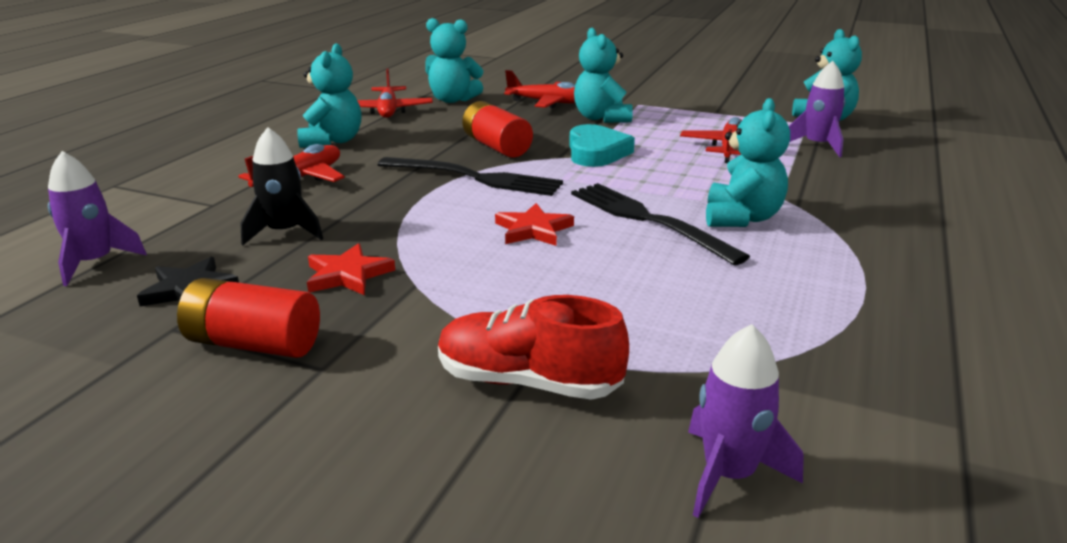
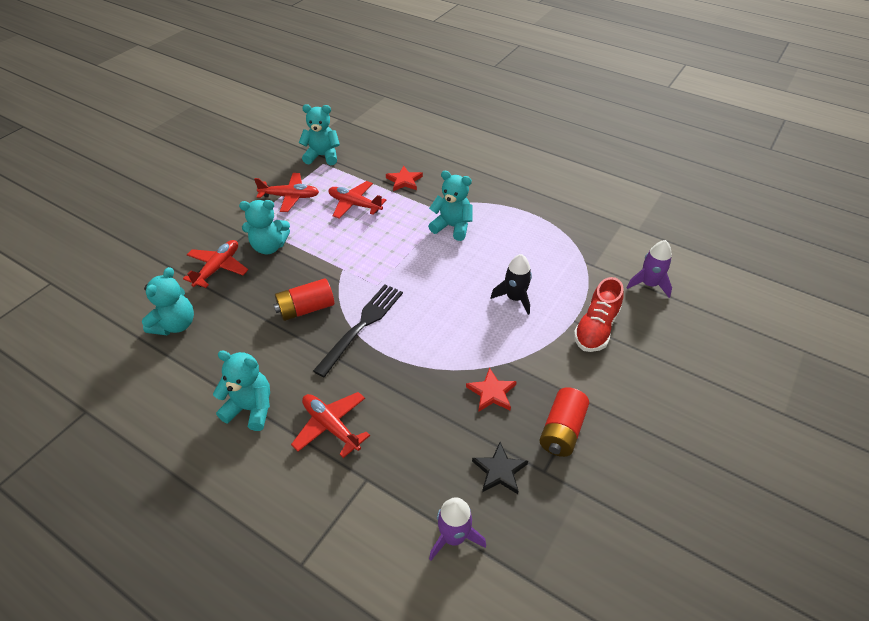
camera: 80 degrees left, 20 degrees up
black rocket [240,127,323,245] -> black rocket moved to [491,254,532,315]
red plane [357,68,433,118] -> red plane moved to [254,173,319,212]
red star [495,203,574,246] -> red star moved to [386,166,423,191]
turquoise heart [569,124,635,167] -> none
black fork [571,183,750,265] -> none
purple rocket [789,61,846,157] -> none

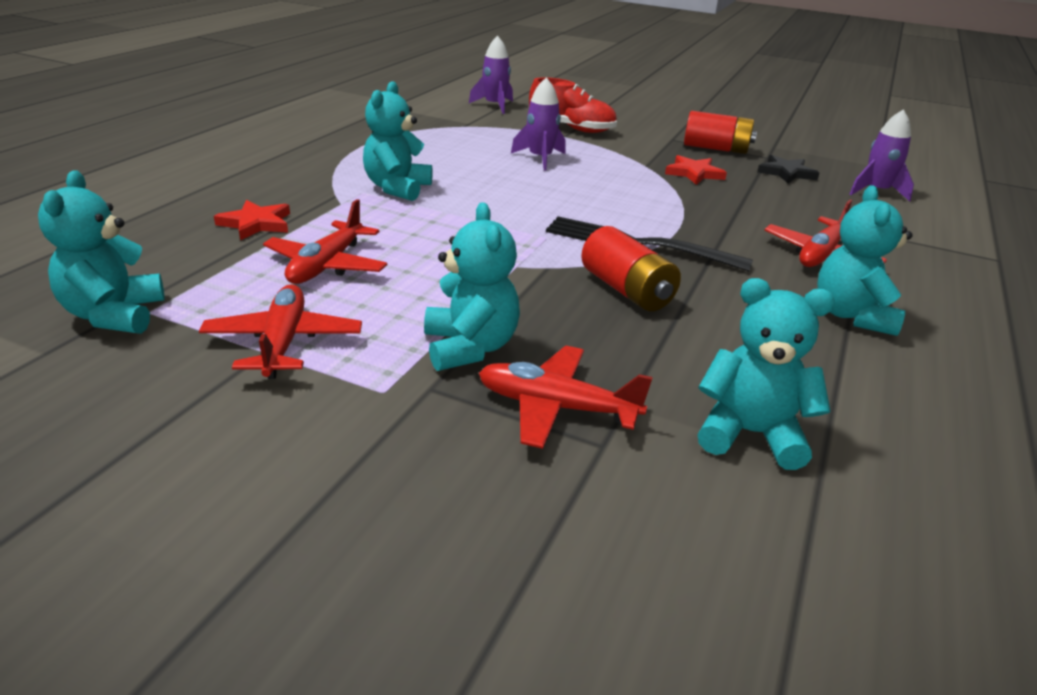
camera: 100 degrees left, 15 degrees down
black rocket [491,254,532,315] -> purple rocket [511,77,566,170]

